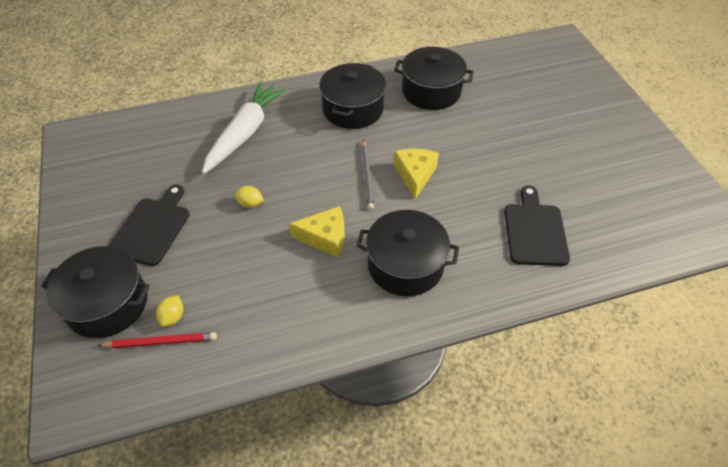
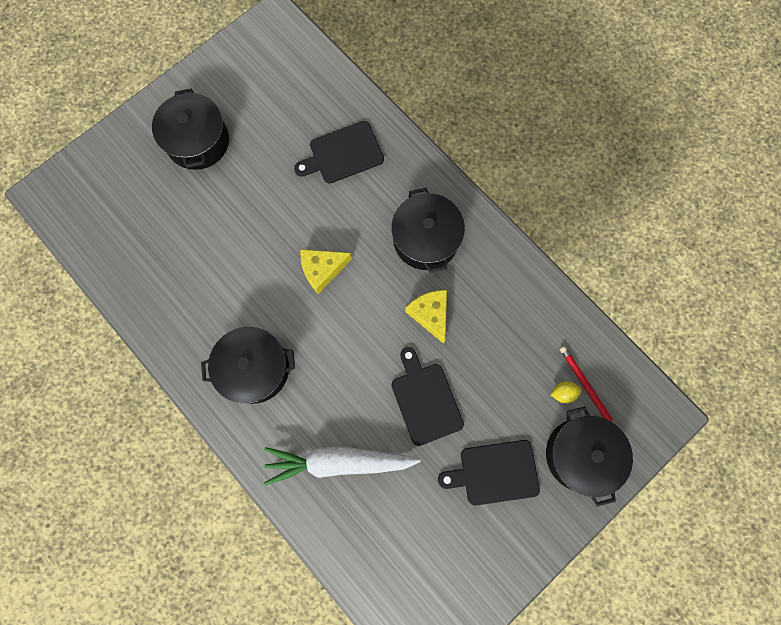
camera: 115 degrees left, 25 degrees up
yellow lemon [234,186,264,208] -> black cutting board [391,347,464,446]
grey pencil [361,139,374,210] -> none
black pot [394,47,474,110] -> black pot moved to [152,88,229,170]

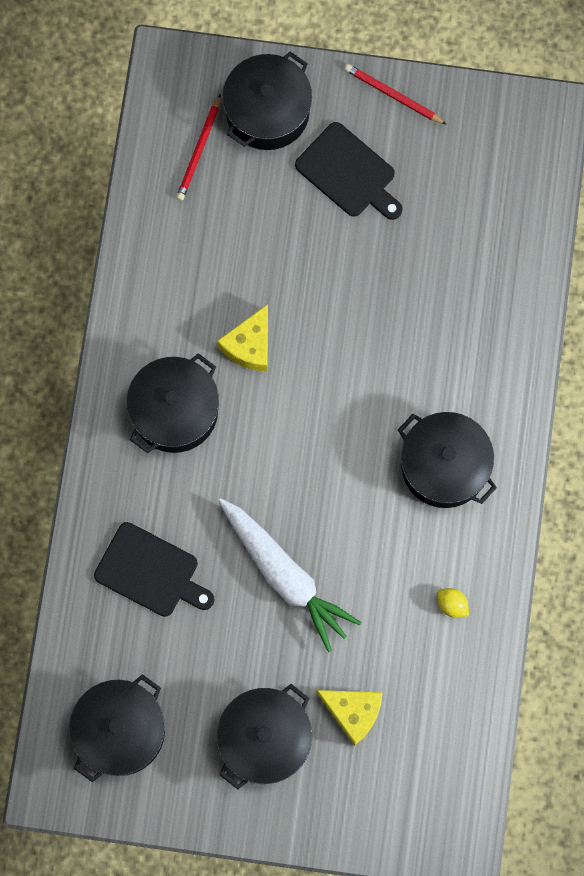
camera: 130 degrees left, 0 degrees up
white carrot [264,446,421,485] -> white carrot moved to [218,498,361,652]
yellow cheese [300,249,352,294] -> yellow cheese moved to [316,690,383,746]
black cutting board [391,347,464,446] -> none
yellow lemon [551,381,582,403] -> yellow lemon moved to [437,588,469,618]
none -> black pot [69,674,165,782]
none -> red pencil [344,64,447,125]

